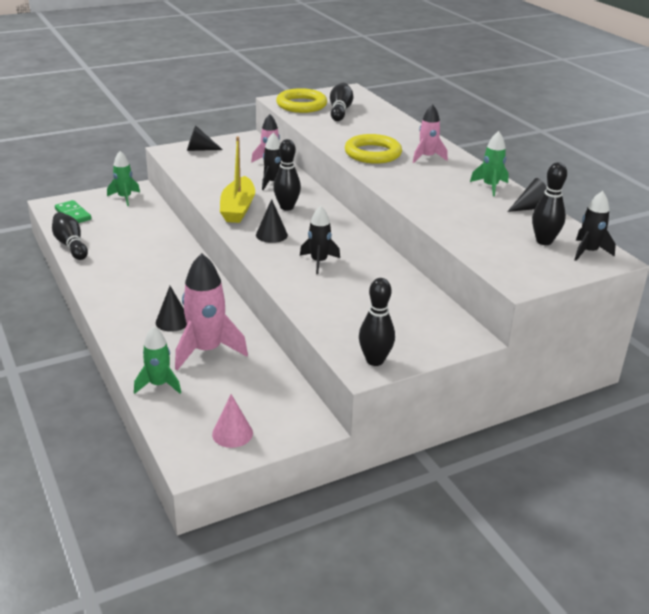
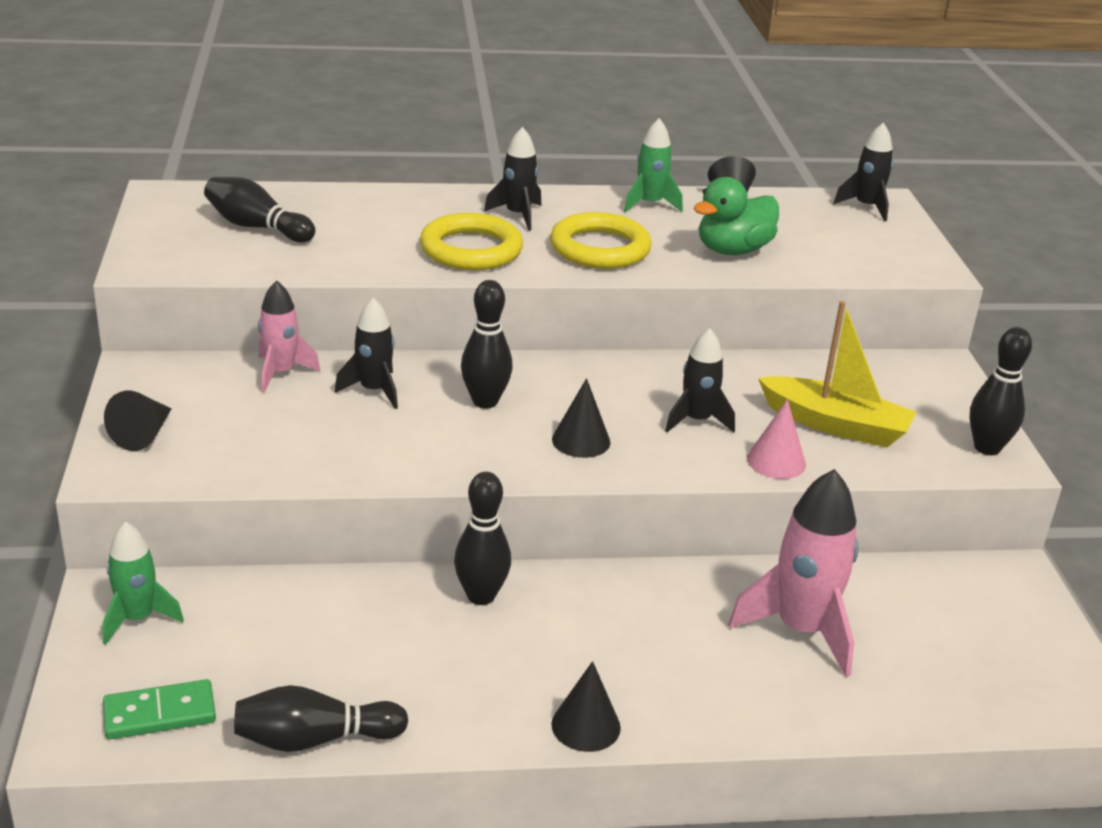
camera: 70 degrees left, 0 degrees up
green rocket [134,326,181,394] -> none
black cone [156,286,187,332] -> black cone moved to [551,661,621,752]
pink cone [212,394,253,448] -> pink cone moved to [747,399,806,479]
yellow boat [220,137,255,223] -> yellow boat moved to [758,301,917,447]
yellow ring [276,88,327,113] -> yellow ring moved to [550,212,652,269]
pink rocket [413,104,448,163] -> black rocket [484,127,541,231]
black bowling pin [532,162,567,245] -> black bowling pin moved to [454,472,511,605]
none -> green duck [694,177,779,255]

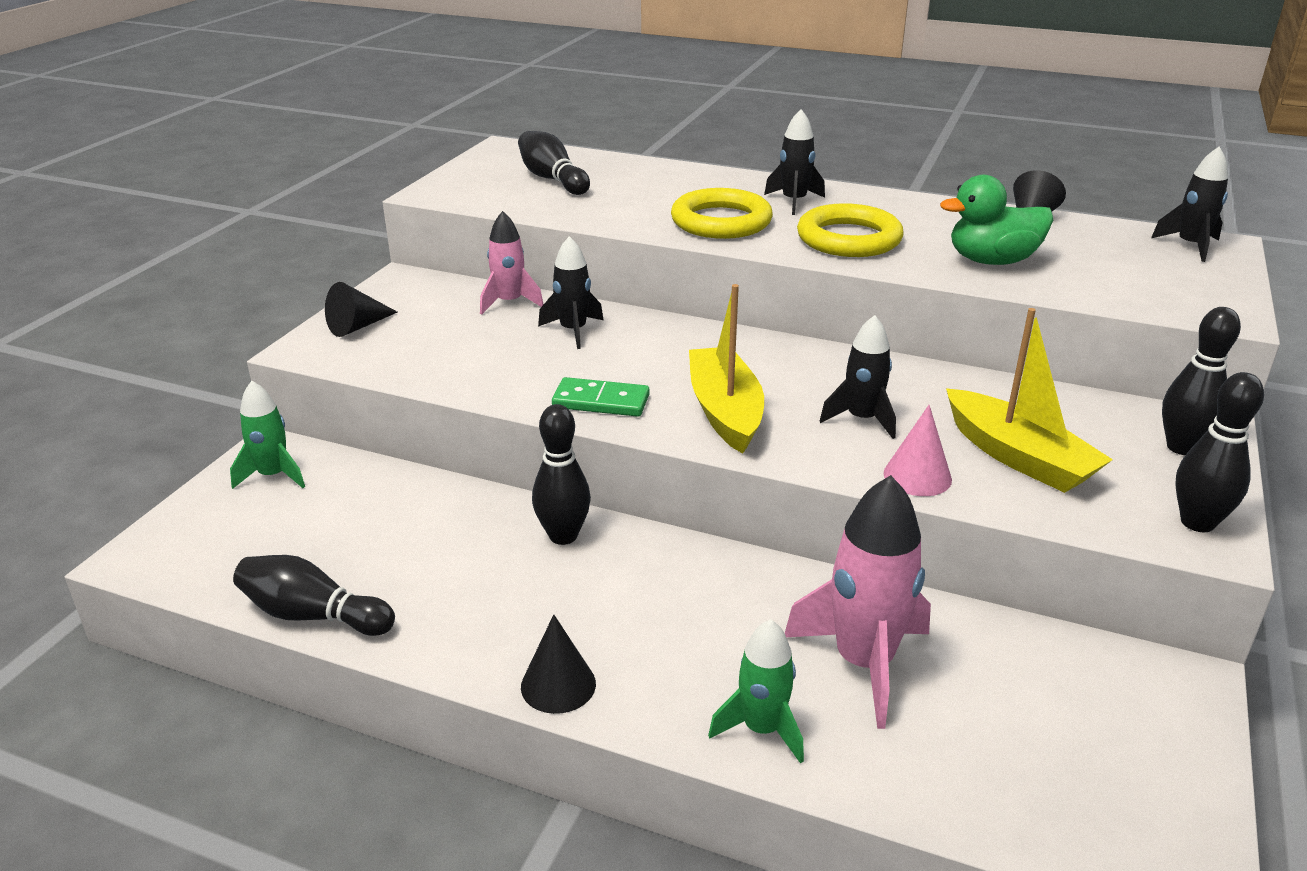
camera: 30 degrees right, 0 degrees up
green domino [103,679,216,740] -> green domino moved to [552,377,650,417]
black bowling pin [461,280,513,408] -> black bowling pin moved to [1162,307,1241,455]
black cone [552,378,610,458] -> yellow boat [689,284,764,454]
green rocket [624,118,683,213] -> green rocket moved to [708,619,804,764]

